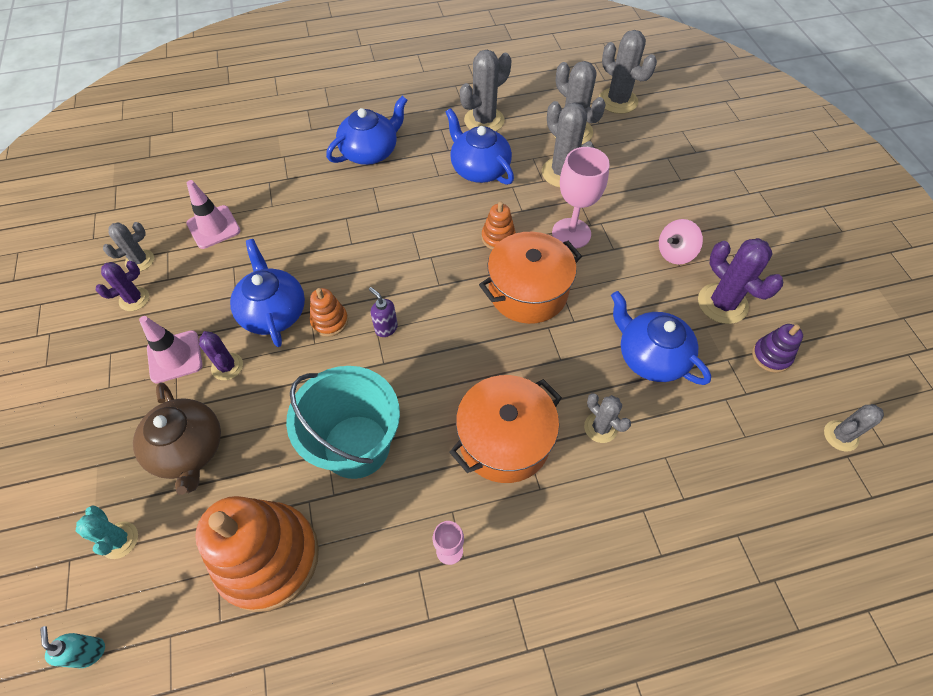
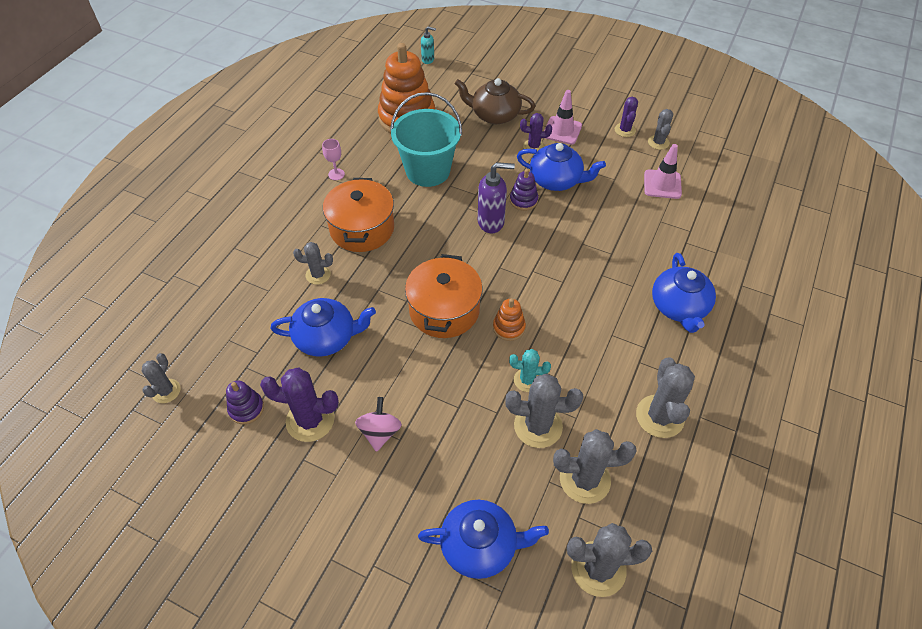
camera: 130 degrees right, 5 degrees down
turquoise cactus [76,506,138,559] -> turquoise cactus moved to [509,349,551,392]
orange stacking toy [310,288,348,337] -> purple stacking toy [510,169,538,211]
purple soap dispenser [369,287,398,337] -> purple soap dispenser [478,162,515,233], size x1.74
blue teapot [446,108,514,185] -> blue teapot moved to [418,500,549,579]
pink goblet [552,147,610,249] -> none

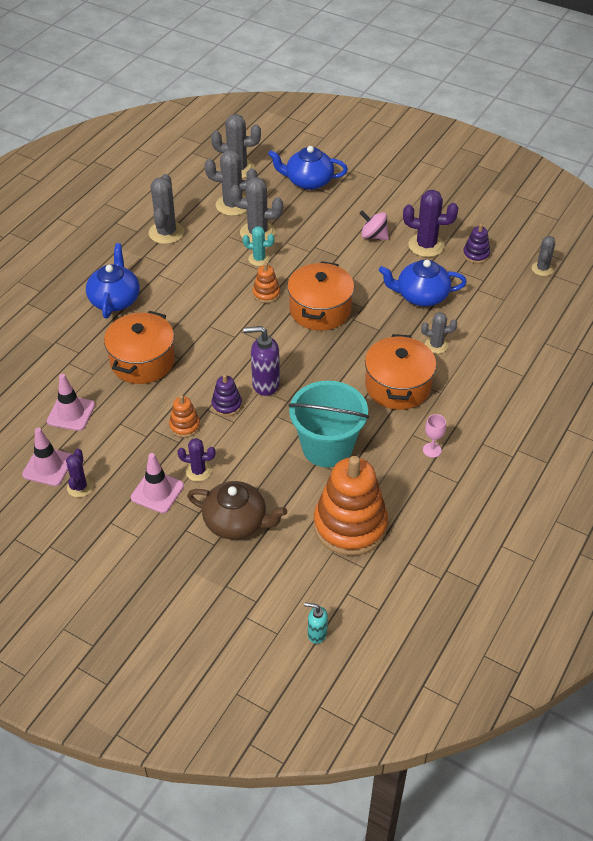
camera: 175 degrees left, 5 degrees down
pink spinning top [355,397,402,452] -> pink spinning top turned 105 degrees clockwise [359,211,389,240]
blue teapot [517,143,606,191] -> orange stacking toy [169,395,200,438]
grey cactus [648,109,673,150] -> pink traffic cone [22,428,72,486]
none -> orange pot [104,311,175,384]

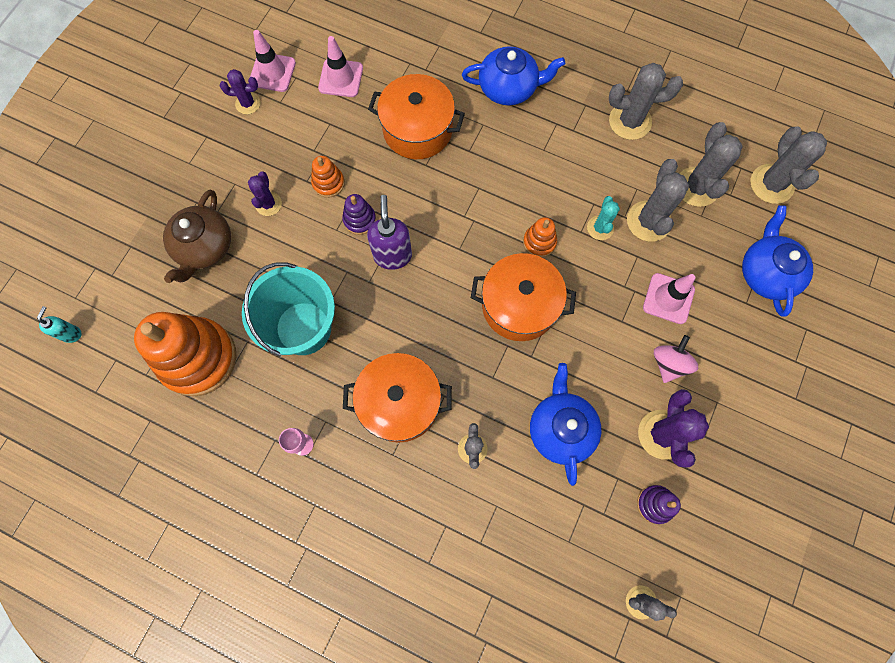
camera: 85 degrees right, 25 degrees up
pink traffic cone [131,453,184,513] -> pink traffic cone moved to [643,273,695,324]

